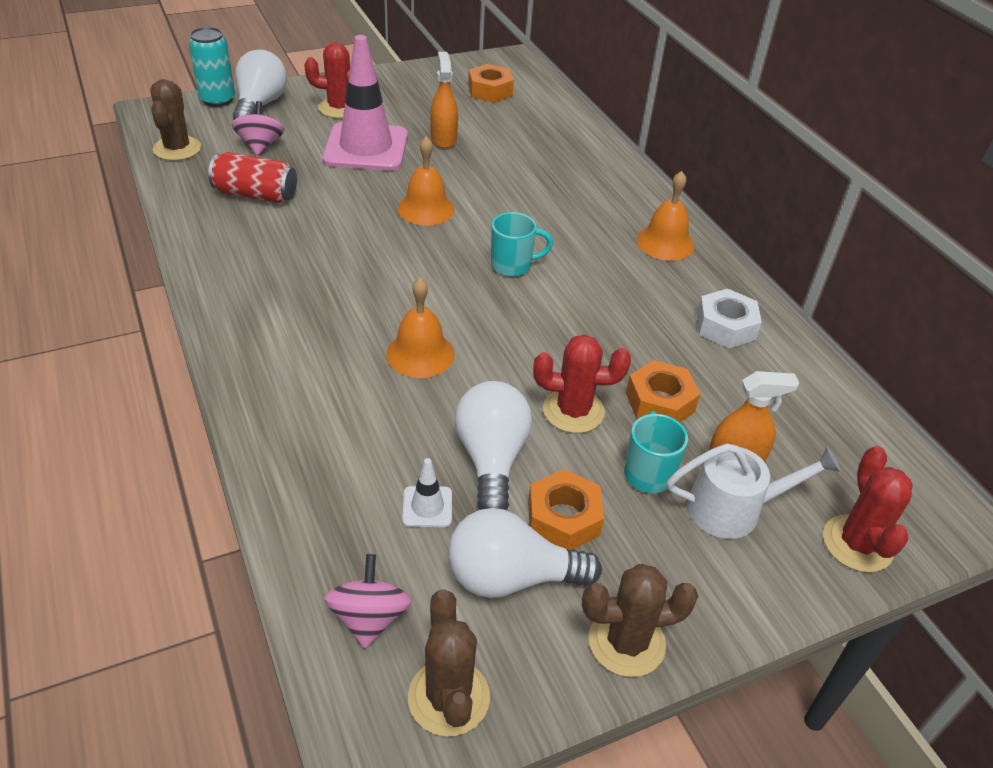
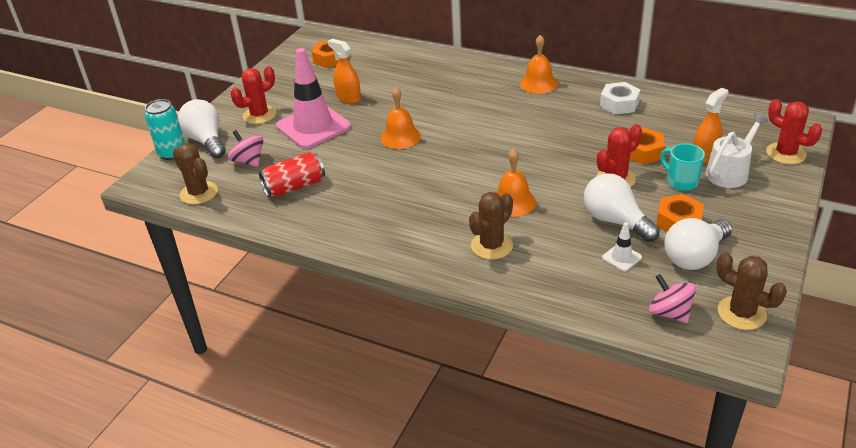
camera: 35 degrees left, 5 degrees down
turquoise mug [491,212,553,277] -> none
brown cactus [582,564,698,677] -> brown cactus moved to [469,192,513,259]

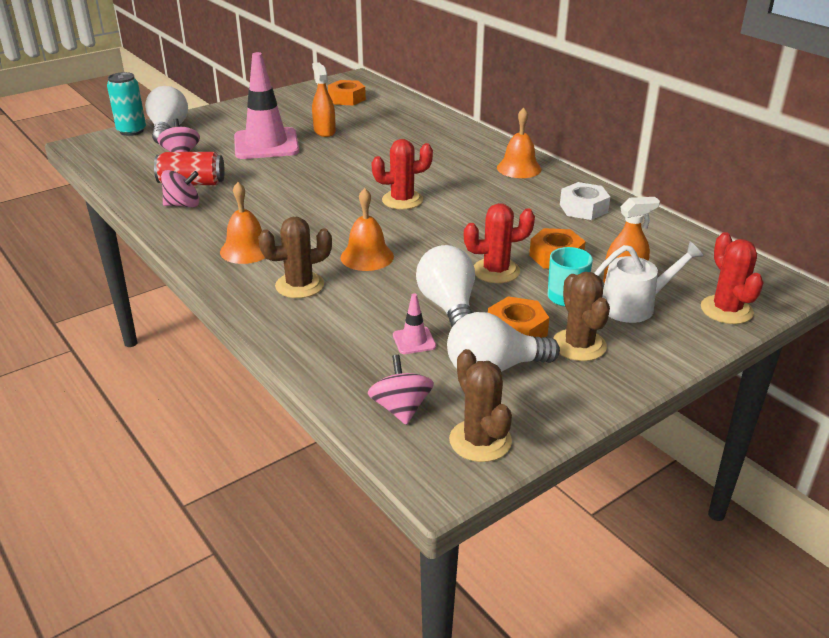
camera: 25 degrees right, 5 degrees down
brown cactus [173,143,218,205] -> brown cactus moved to [553,272,610,361]
red cactus [231,66,276,124] -> red cactus moved to [372,139,433,210]
orange bell [380,87,421,149] -> orange bell moved to [220,182,265,264]
white traffic cone [602,222,642,271] -> pink traffic cone [393,293,436,354]
none -> pink spinning top [161,170,199,207]

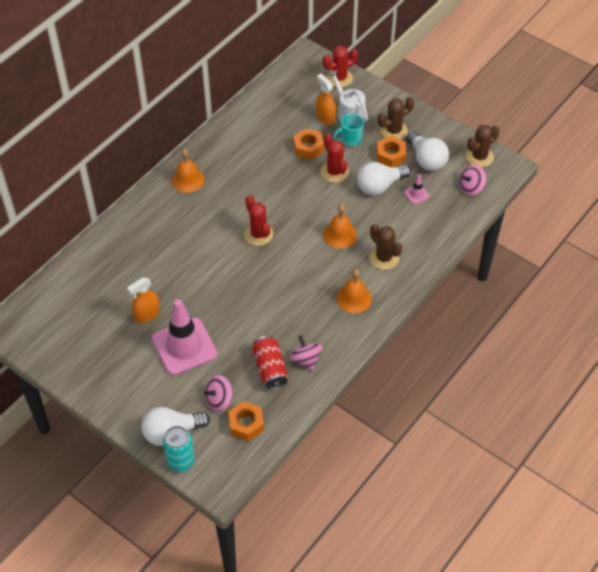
camera: 105 degrees left, 20 degrees up
orange nut [328,80,366,105] -> orange nut moved to [228,401,264,441]
white nut [560,182,610,220] -> none

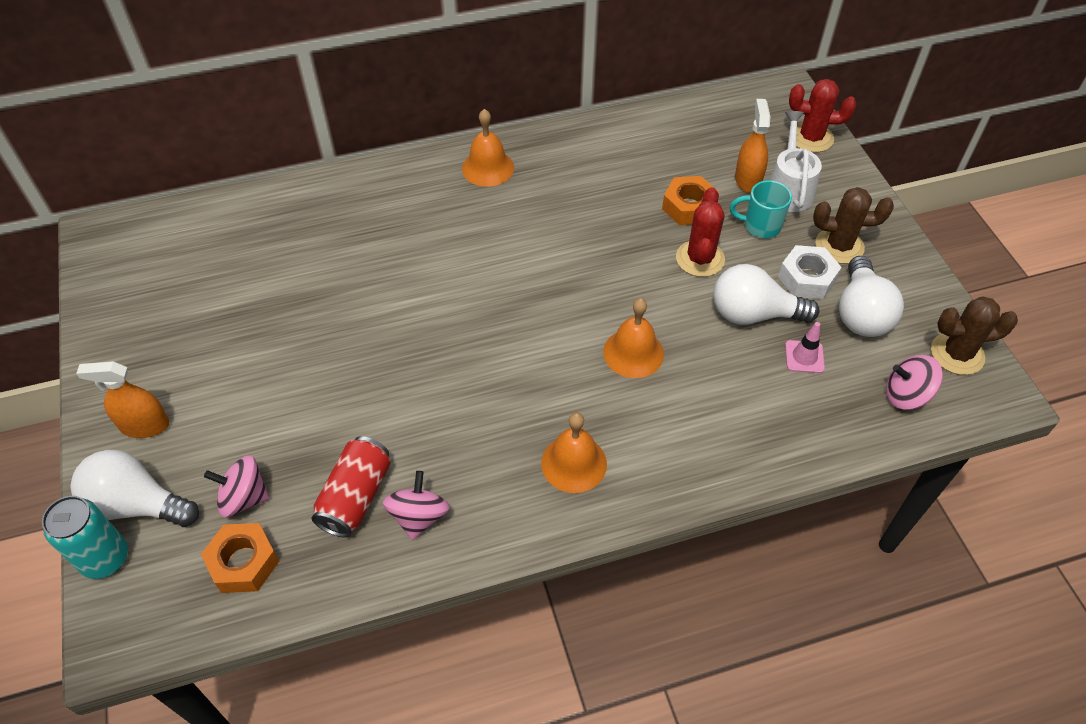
camera: 35 degrees right, 0 degrees up
orange spray bottle [127,278,160,323] -> orange spray bottle moved to [76,361,169,438]
pink traffic cone [152,299,217,375] -> none
red cactus [244,195,273,246] -> none
brown cactus [369,224,403,270] -> none
orange nut [377,136,406,167] -> white nut [778,245,842,299]

